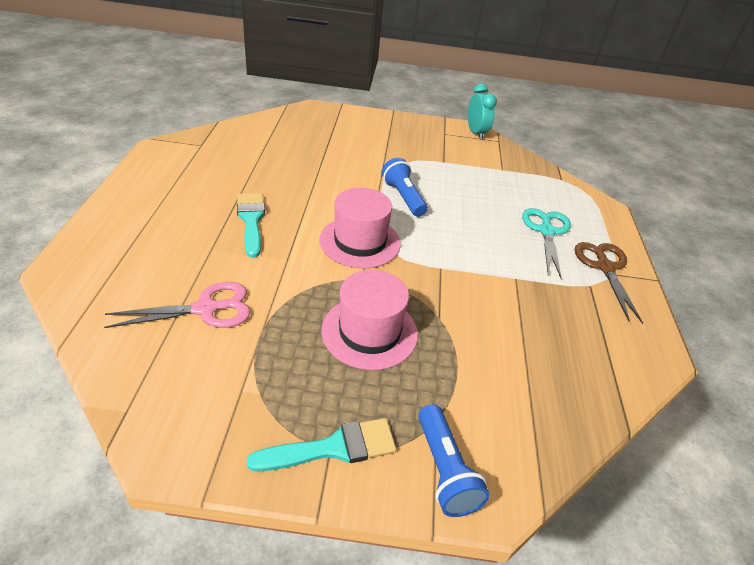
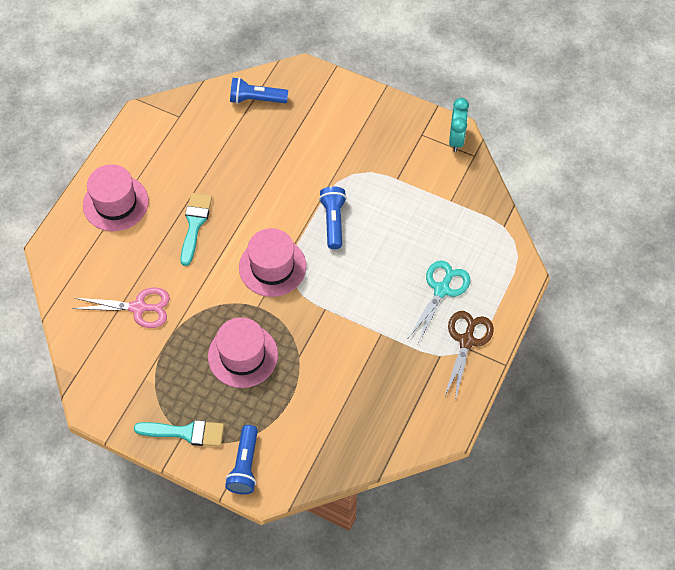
camera: 25 degrees right, 20 degrees up
none -> pink hat [83,164,149,231]
none -> blue flashlight [230,77,288,104]

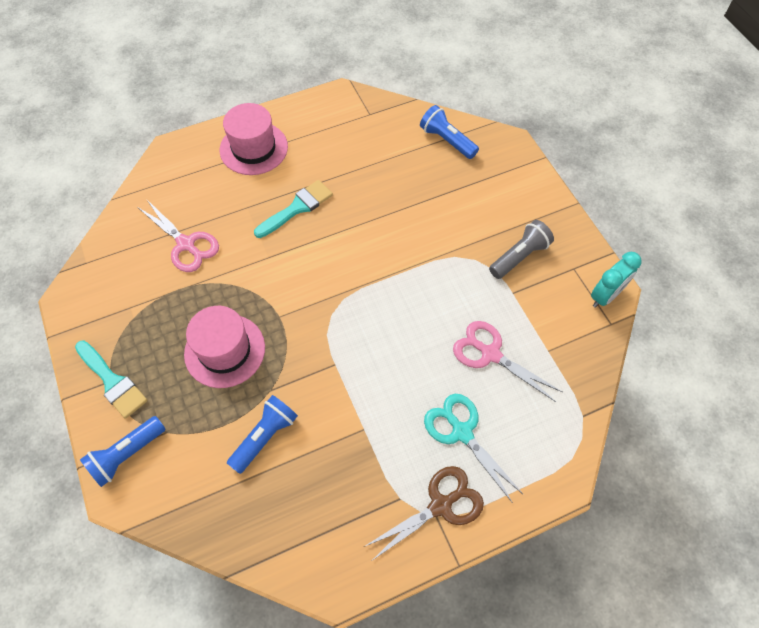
camera: 40 degrees right, 0 degrees up
pink hat [239,228,306,297] -> none
blue flashlight [319,186,347,249] -> blue flashlight moved to [227,395,298,474]
turquoise scissors [408,260,470,343] -> turquoise scissors turned 105 degrees counterclockwise [424,394,524,503]
none -> pink scissors [453,321,562,402]
none -> grey flashlight [489,220,554,279]

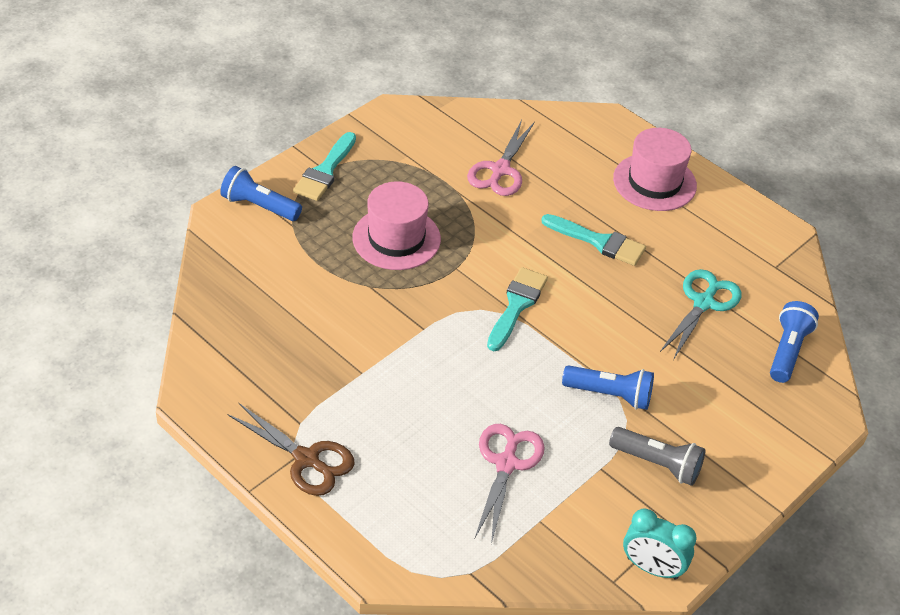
camera: 65 degrees right, 15 degrees down
blue flashlight [227,395,298,474] -> blue flashlight moved to [562,365,654,410]
turquoise scissors [424,394,524,503] -> turquoise scissors moved to [659,269,741,360]
none -> turquoise brush [487,267,548,351]

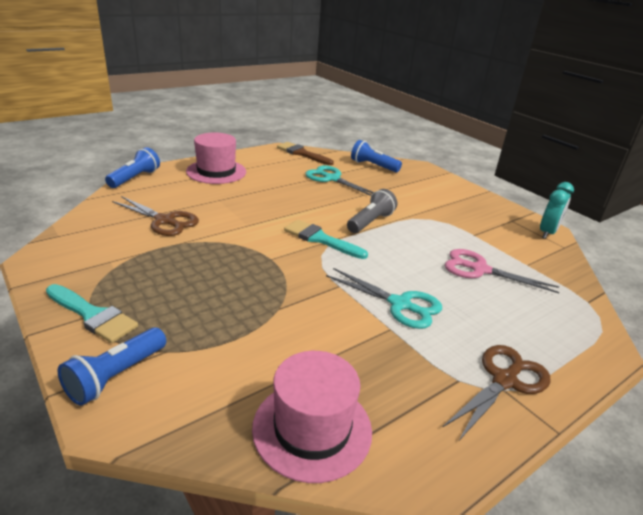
camera: 80 degrees left, 15 degrees down
pink hat [352,181,441,270] -> pink hat moved to [252,351,372,483]
pink scissors [467,120,535,196] -> brown scissors [112,196,199,236]
turquoise brush [541,214,646,266] -> none
blue flashlight [562,365,654,410] -> blue flashlight moved to [105,147,160,188]
grey flashlight [609,427,705,486] -> grey flashlight moved to [347,189,397,233]
none -> brown brush [277,142,334,165]
none -> turquoise scissors [326,268,442,329]

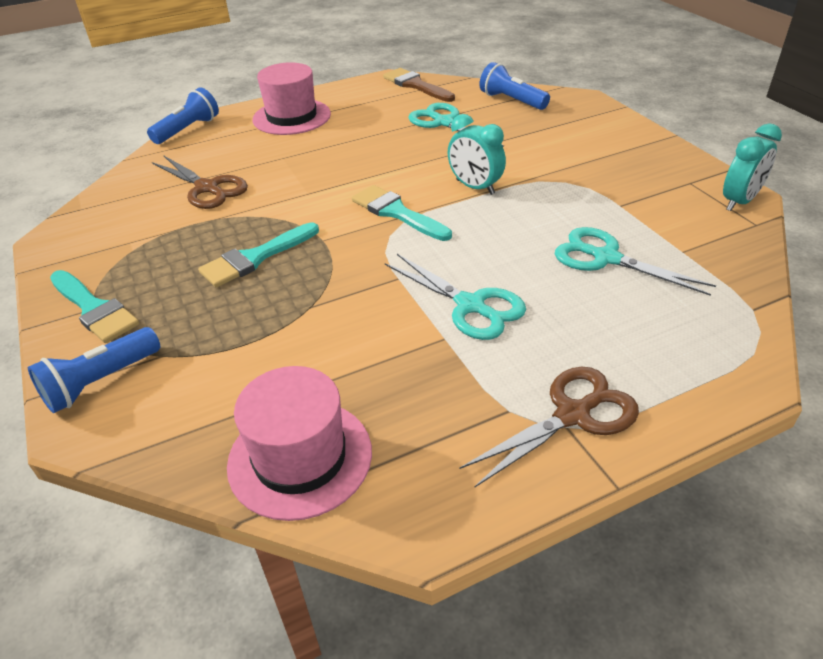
camera: 15 degrees right, 10 degrees up
grey flashlight [347,189,397,233] -> turquoise clock [448,114,506,195]
pink scissors [445,249,559,293] -> turquoise scissors [555,227,716,296]
none -> turquoise brush [198,222,319,287]

